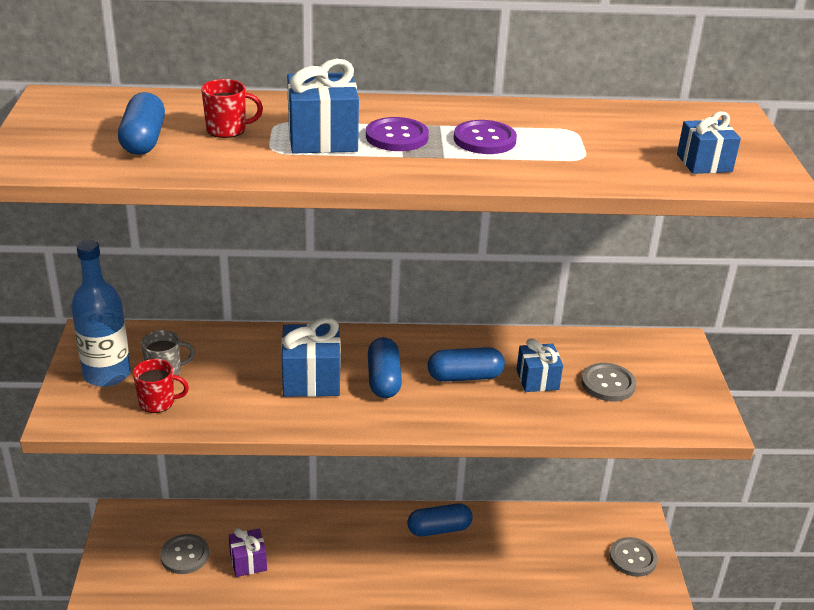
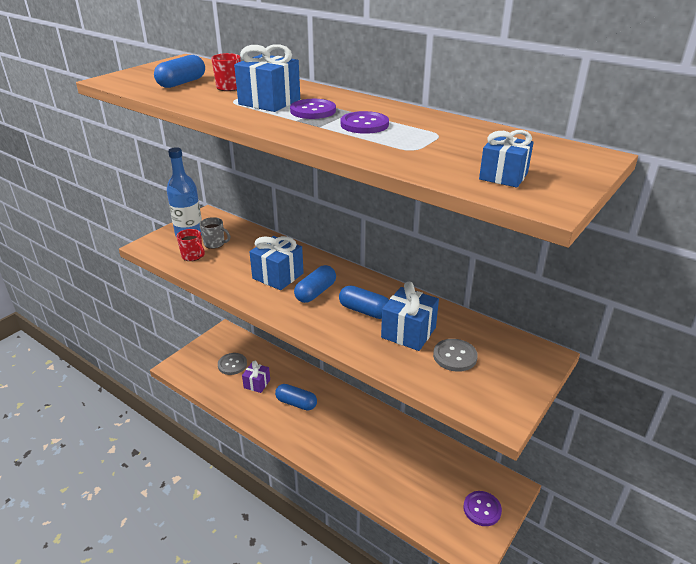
camera: 40 degrees right, 0 degrees up
blue capsule [407,504,473,536] -> blue capsule moved to [275,384,317,410]
blue gift [516,338,563,392] -> blue gift [381,282,439,351], size x1.53
grey button [609,537,658,577] -> purple button [463,491,502,526]

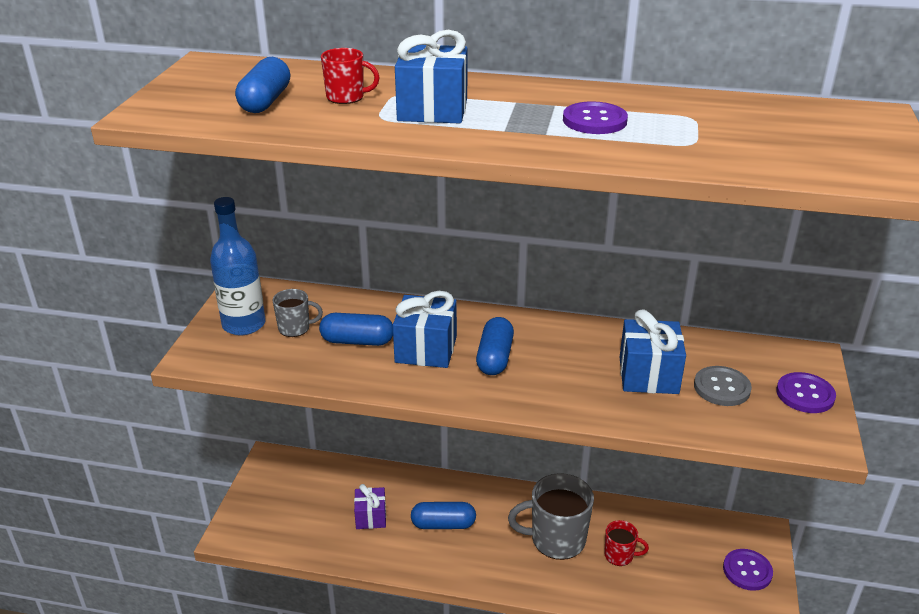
camera: 25 degrees left, 0 degrees up
red mug [176,229,205,261] -> red mug moved to [604,520,649,566]
grey button [218,353,247,375] -> none
purple button [290,99,336,119] -> purple button moved to [776,372,836,413]
blue capsule [339,285,389,319] -> blue capsule moved to [319,313,393,346]
blue gift [479,130,534,188] -> none
none -> grey mug [508,473,594,560]

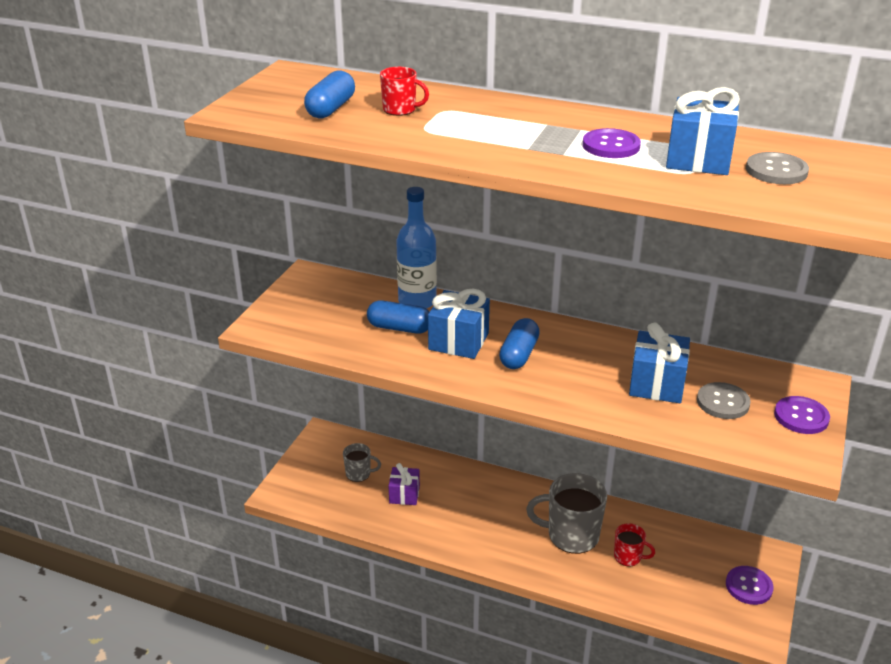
camera: 10 degrees right, 0 degrees up
blue bottle [210,197,265,335] -> blue bottle moved to [396,187,437,309]
grey mug [273,289,323,337] -> grey mug moved to [343,443,381,482]
blue gift [395,30,468,123] -> blue gift moved to [666,87,740,175]
blue capsule [411,502,476,529] -> none
none -> grey button [746,152,809,184]

